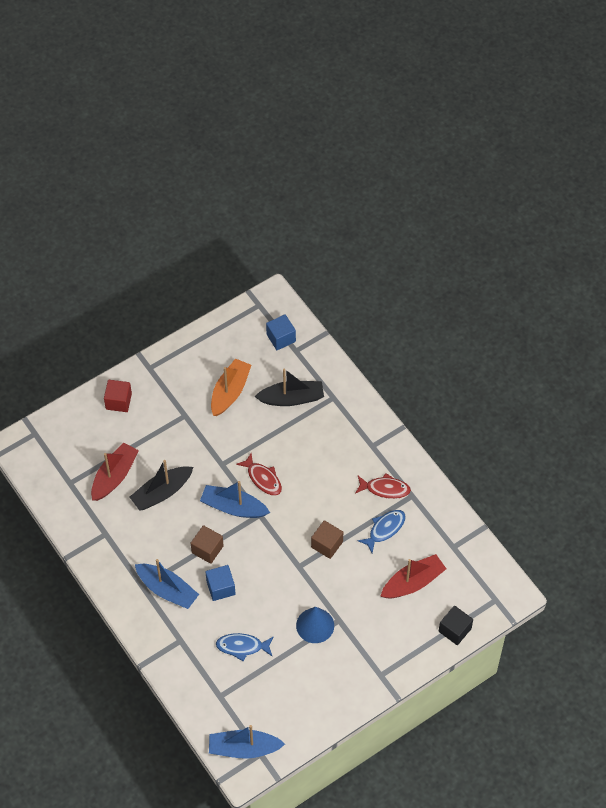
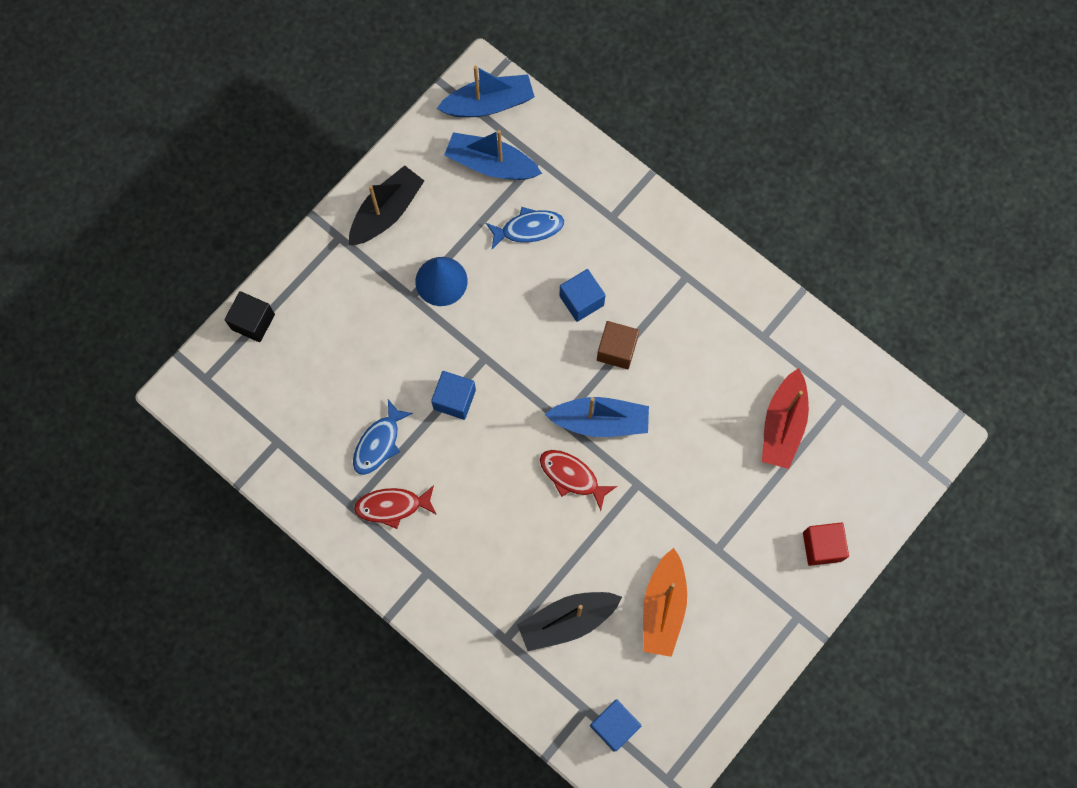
camera: 165 degrees right, 15 degrees up
black boat [130,460,193,511] -> black boat moved to [349,165,424,245]
blue boat [135,559,199,609] -> blue boat moved to [444,130,542,180]
brown cube [311,520,343,559] -> blue cube [431,371,476,420]
red boat [380,554,446,598] -> none

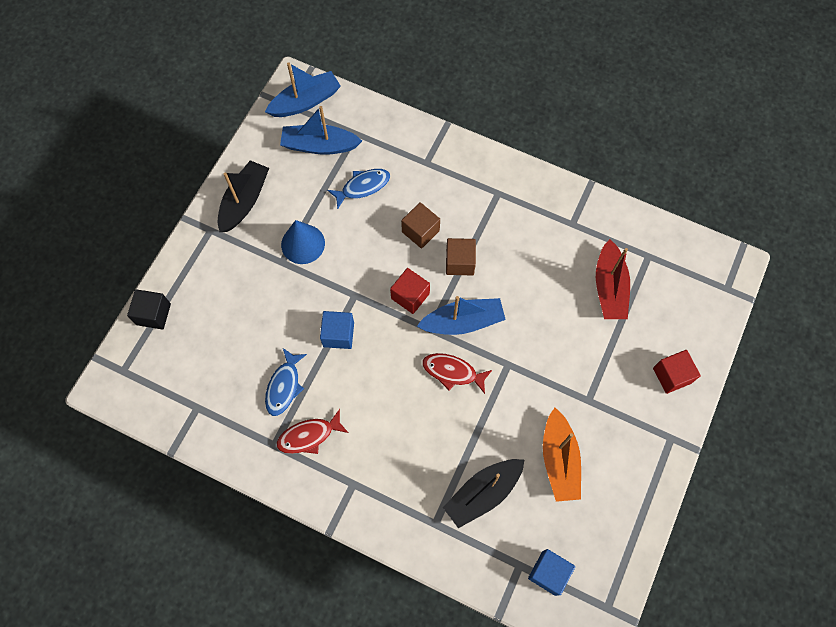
camera: 15 degrees left, 5 degrees down
blue cube [559,269,606,322] -> brown cube [401,202,440,249]
none -> red cube [390,268,430,314]

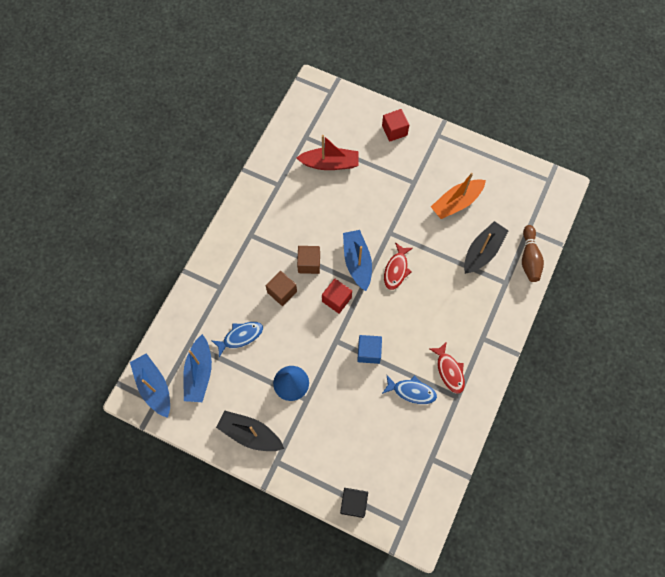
camera: 90 degrees left, 0 degrees up
blue fish [327,169,390,209] -> blue fish turned 90 degrees clockwise [211,322,263,357]
black boat [443,459,524,528] -> black boat turned 105 degrees counterclockwise [464,221,508,274]
blue cube [528,549,575,596] -> none
orange boat [543,408,581,502] -> orange boat turned 150 degrees clockwise [431,173,486,219]
none -> brown bowling pin [522,225,544,282]

